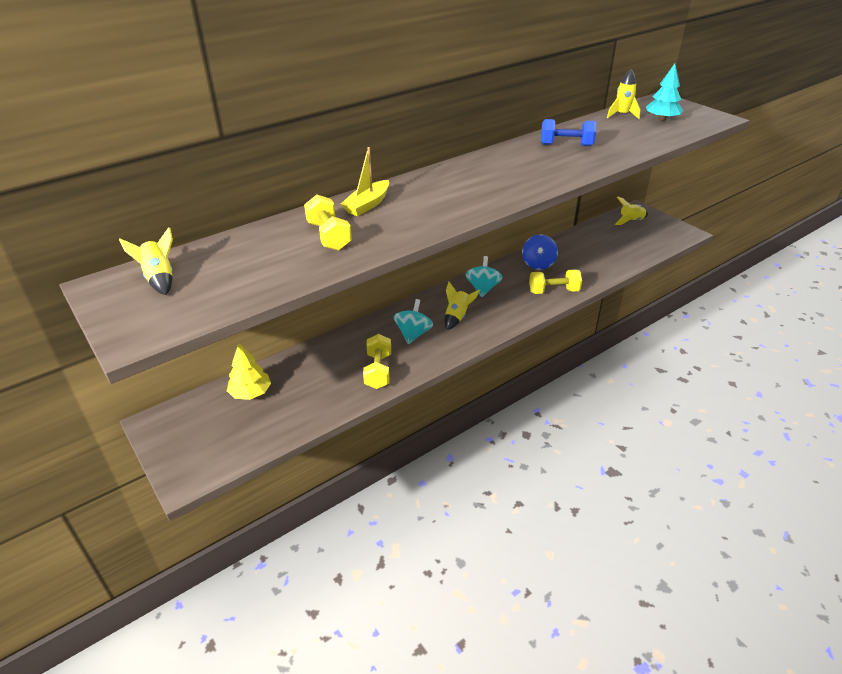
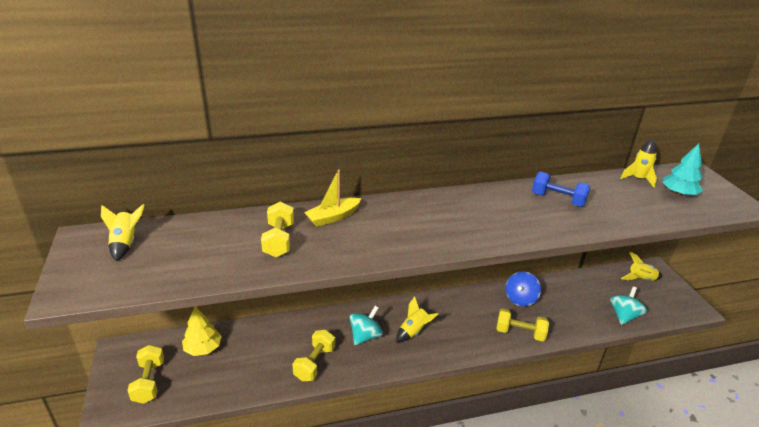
camera: 20 degrees right, 5 degrees down
turquoise spinning top [466,256,503,297] -> turquoise spinning top moved to [610,287,647,325]
none -> yellow dumbbell [127,345,164,404]

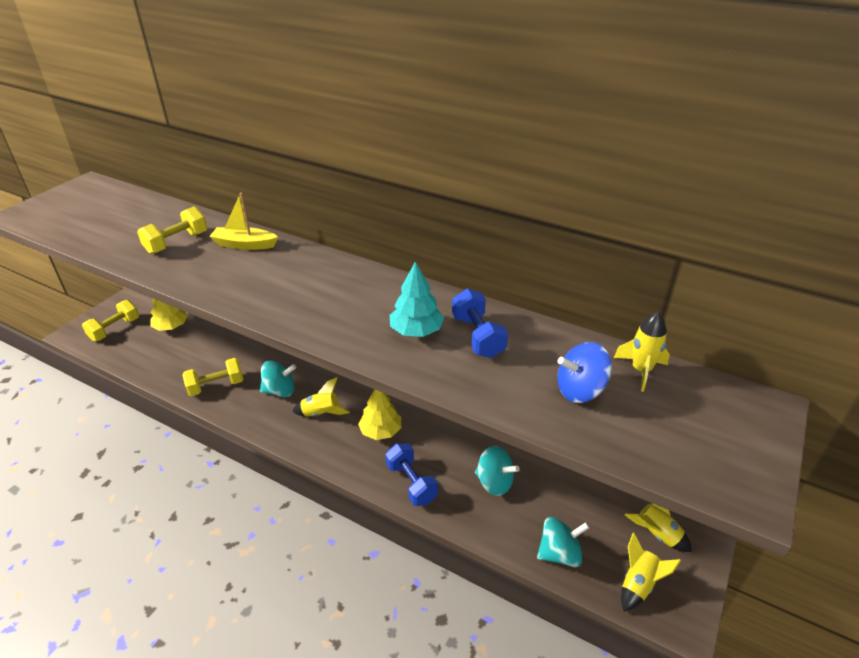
camera: 45 degrees right, 5 degrees up
yellow rocket [101,204,144,261] -> yellow rocket moved to [621,533,681,612]
yellow dumbbell [496,308,549,341] -> blue dumbbell [385,443,438,506]
blue spinning top [506,271,541,306] -> blue spinning top moved to [557,342,612,403]
turquoise tree [662,144,703,196] -> turquoise tree moved to [390,262,444,337]
none -> yellow tree [358,389,401,440]
none -> turquoise spinning top [475,446,520,496]

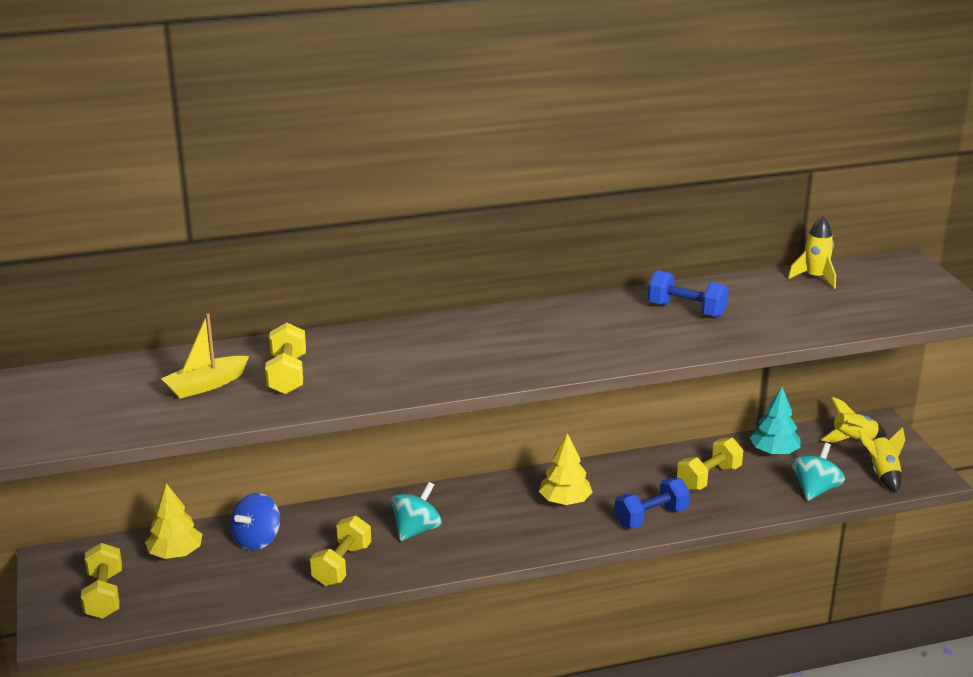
camera: 45 degrees left, 10 degrees down
yellow boat [209,192,278,250] -> yellow boat moved to [161,313,249,399]
yellow rocket [292,377,350,417] -> none
blue dumbbell [385,443,438,506] -> blue dumbbell turned 45 degrees counterclockwise [614,478,690,528]
turquoise tree [390,262,444,337] -> turquoise tree moved to [750,387,801,455]
turquoise spinning top [475,446,520,496] -> yellow dumbbell [677,438,743,490]
blue spinning top [557,342,612,403] -> blue spinning top moved to [230,493,280,550]

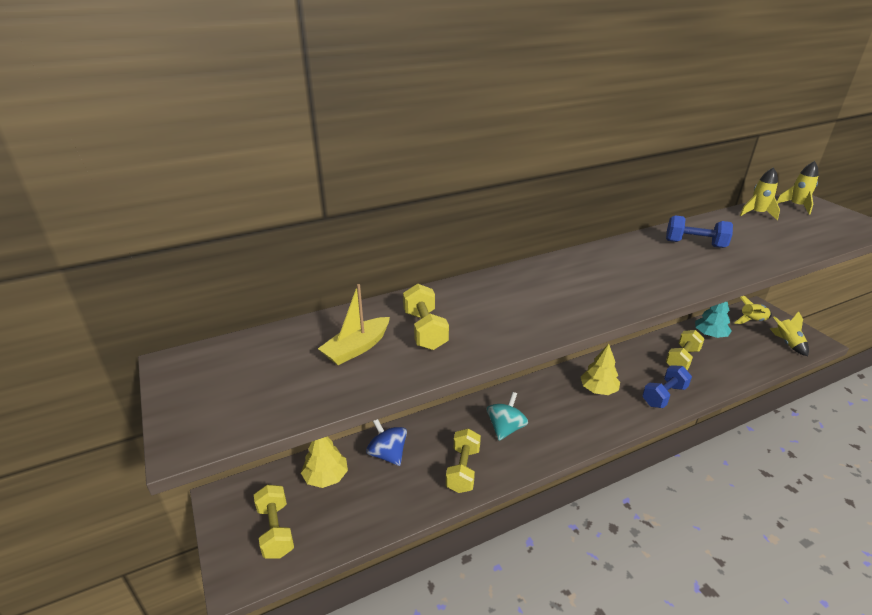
camera: 10 degrees left, 5 degrees up
blue spinning top [230,493,280,550] -> blue spinning top turned 120 degrees clockwise [366,419,407,466]
turquoise spinning top [792,443,845,501] -> none
none -> yellow rocket [777,161,819,215]

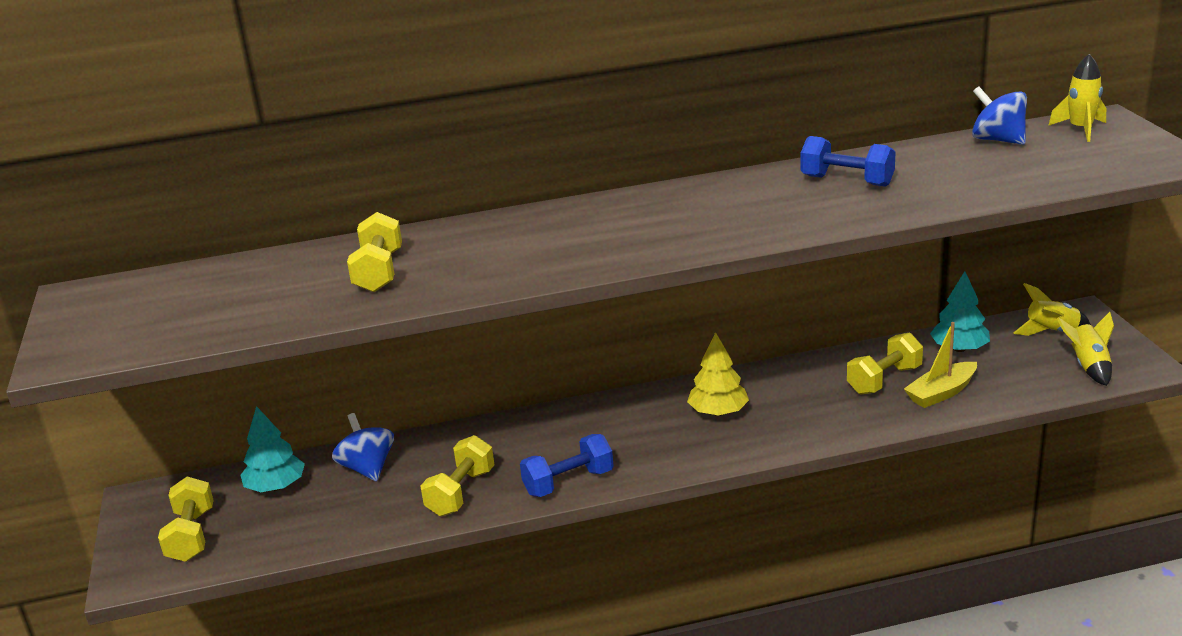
camera: 15 degrees right, 5 degrees down
yellow tree [301,437,348,488] -> turquoise tree [240,406,305,492]
yellow boat [318,284,390,365] -> yellow boat moved to [904,322,977,408]
turquoise spinning top [487,392,528,441] -> none
blue dumbbell [642,365,692,408] -> blue dumbbell moved to [520,434,614,497]
yellow rocket [740,167,780,220] -> blue spinning top [972,86,1027,145]

